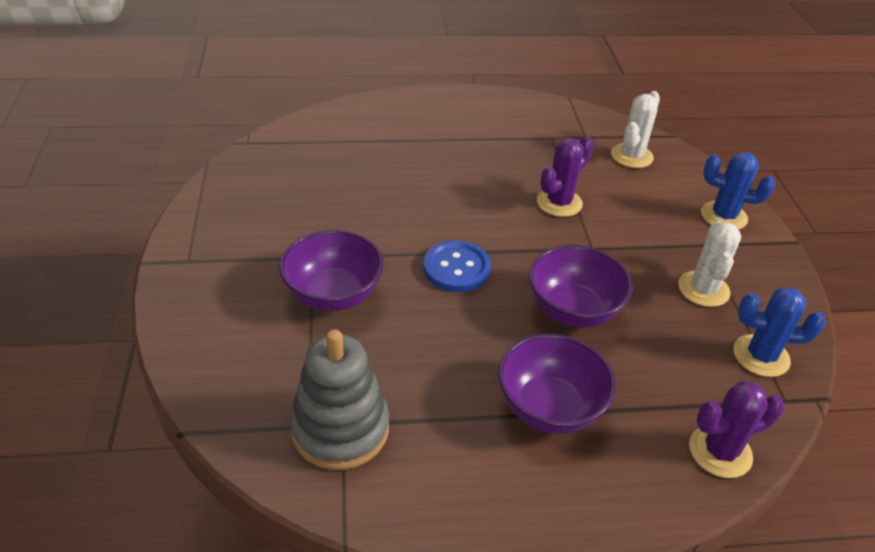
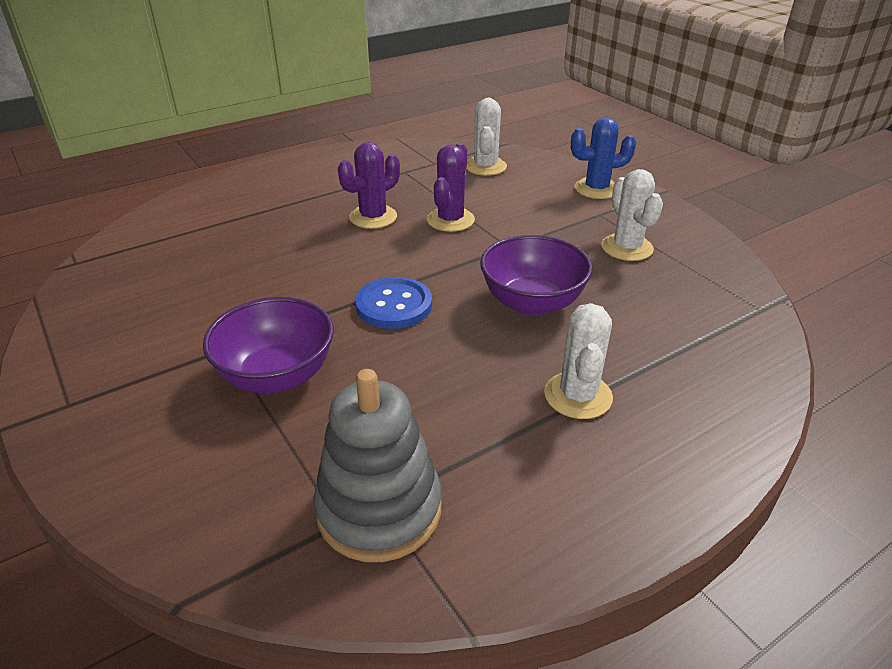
camera: 25 degrees left, 5 degrees down
purple bowl [498,334,616,434] -> white cactus [544,303,613,419]
purple cactus [689,381,784,478] -> purple cactus moved to [338,142,400,229]
blue cactus [733,287,826,377] -> none

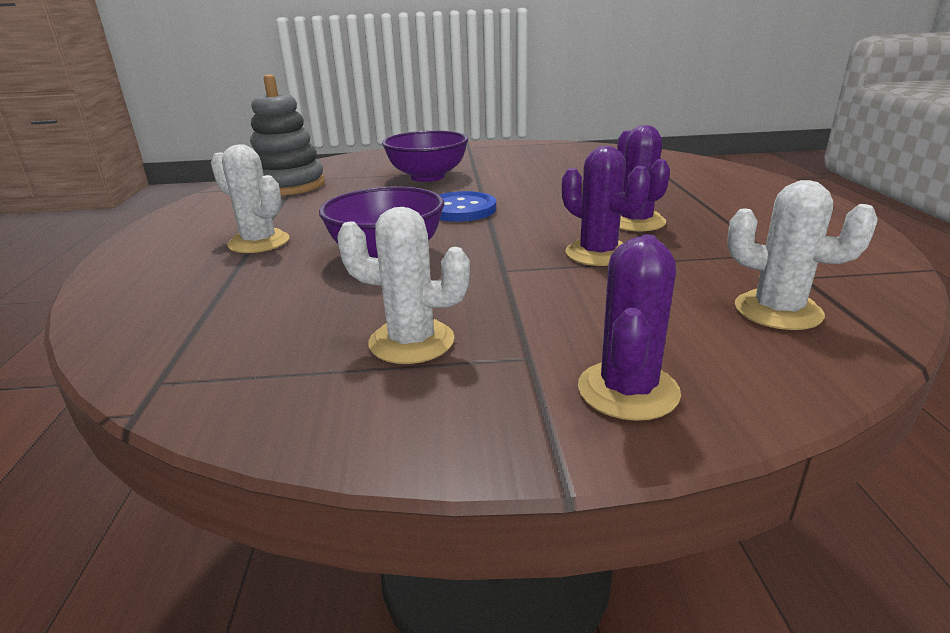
camera: 120 degrees right, 10 degrees down
blue cactus [571,117,636,199] -> purple cactus [578,234,681,421]

